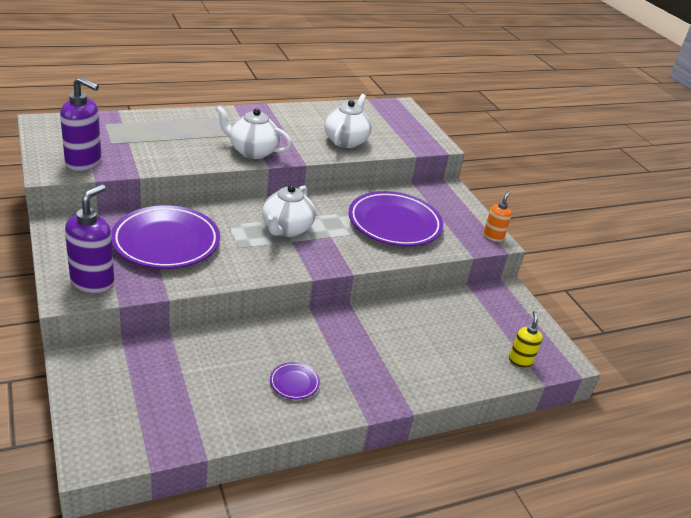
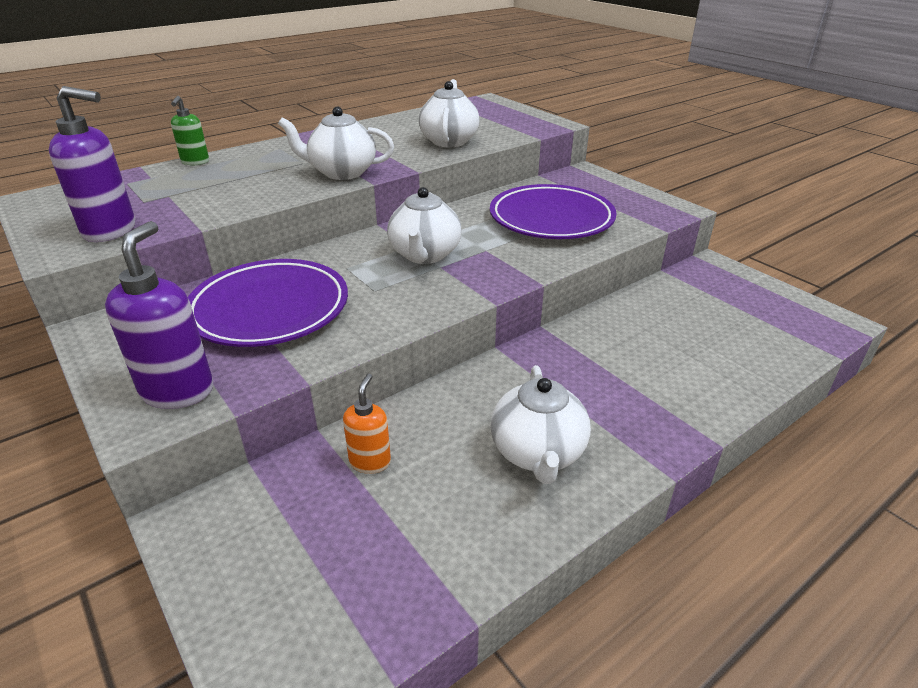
camera: 10 degrees left, 0 degrees up
purple plate [270,362,320,399] -> white teapot [490,365,591,484]
orange soap dispenser [483,191,512,242] -> orange soap dispenser moved to [343,374,391,474]
yellow soap dispenser [509,311,543,368] -> none
none -> green soap dispenser [171,96,209,165]

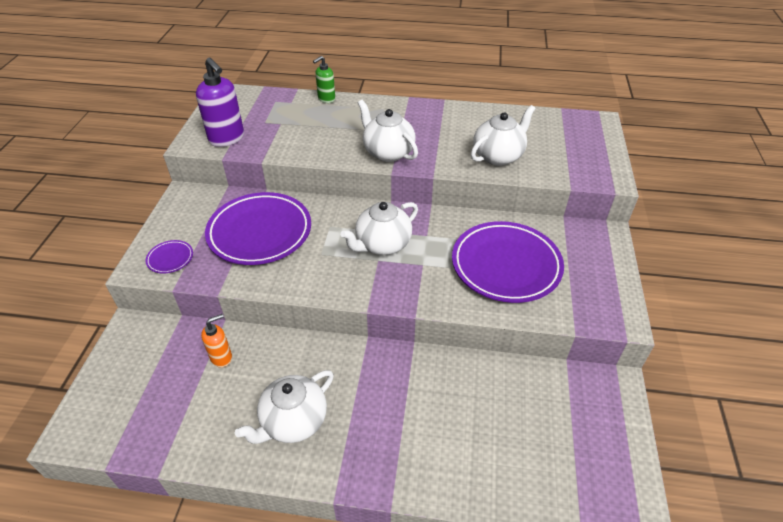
camera: 45 degrees right, 10 degrees up
purple soap dispenser [105,221,213,409] -> purple plate [145,240,193,274]

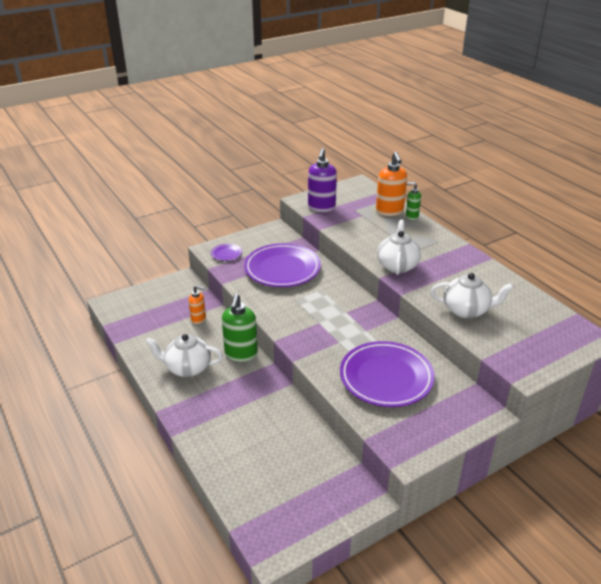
camera: 50 degrees right, 10 degrees down
white teapot [340,202,418,255] -> none
none -> green soap dispenser [222,294,258,362]
none -> orange soap dispenser [376,152,407,216]

